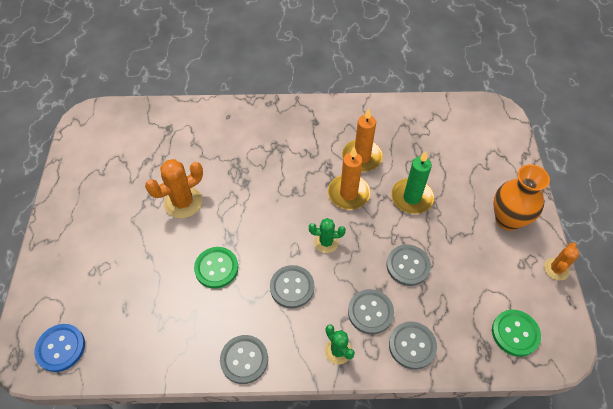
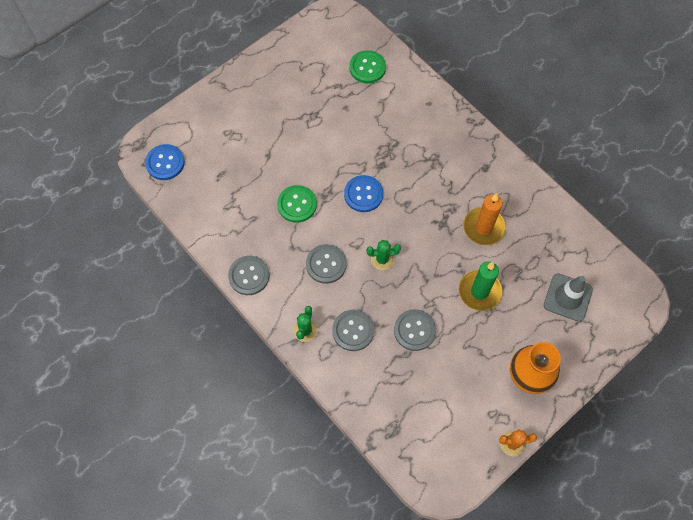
camera: 50 degrees right, 10 degrees up
orange cactus [145,159,203,218] -> none
green cactus [309,218,346,253] -> green cactus turned 60 degrees counterclockwise [366,240,401,270]
orange candle [328,146,371,210] -> none
grey button [389,321,437,370] -> none
green button [492,310,541,357] -> green button moved to [349,50,386,83]
none -> blue button [344,175,383,212]
none -> grey traffic cone [544,273,593,322]

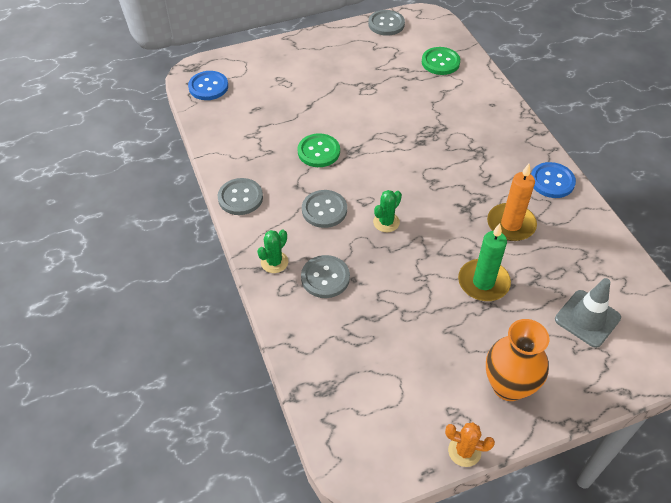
camera: 20 degrees right, 15 degrees down
blue button [344,175,383,212] -> blue button moved to [531,162,576,198]
green cactus [366,240,401,270] -> green cactus turned 60 degrees counterclockwise [373,190,402,232]
grey button [394,309,436,351] -> grey button moved to [368,10,405,36]

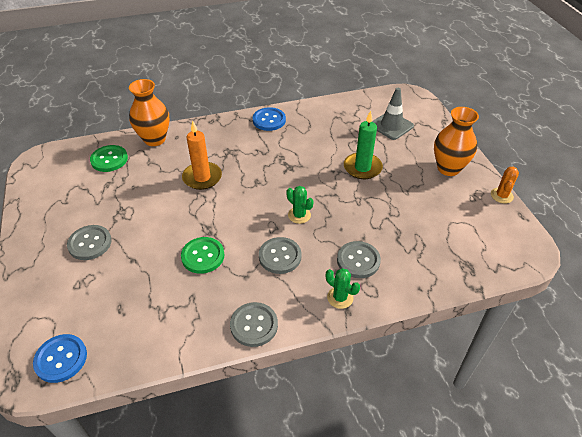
camera: 85 degrees left, 5 degrees down
grey button [368,10,405,36] -> grey button moved to [67,225,112,260]
orange candle [487,164,537,241] -> orange candle moved to [182,120,222,190]
none -> orange vase [129,79,169,146]

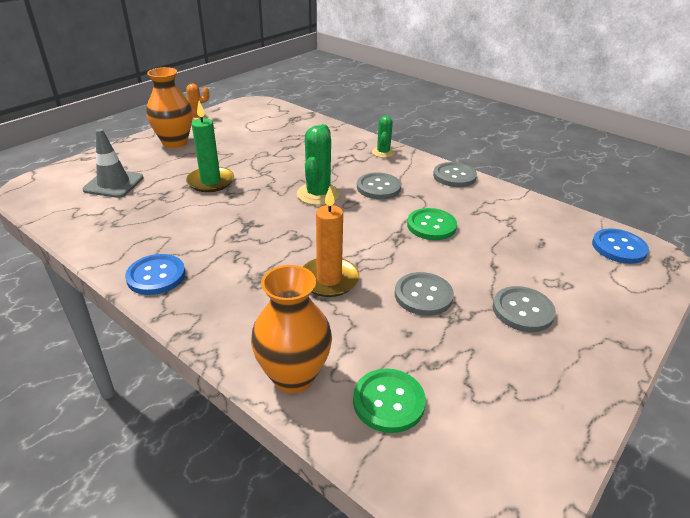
camera: 125 degrees left, 10 degrees down
green cactus [286,186,314,224] -> green cactus [297,124,340,205], size x1.65
grey button [337,241,381,278] -> grey button moved to [395,272,454,316]

